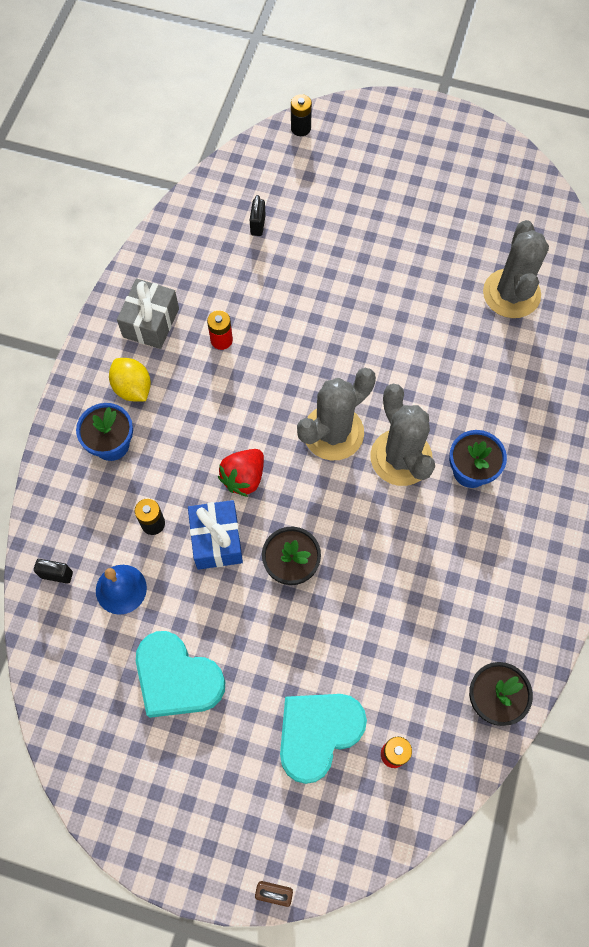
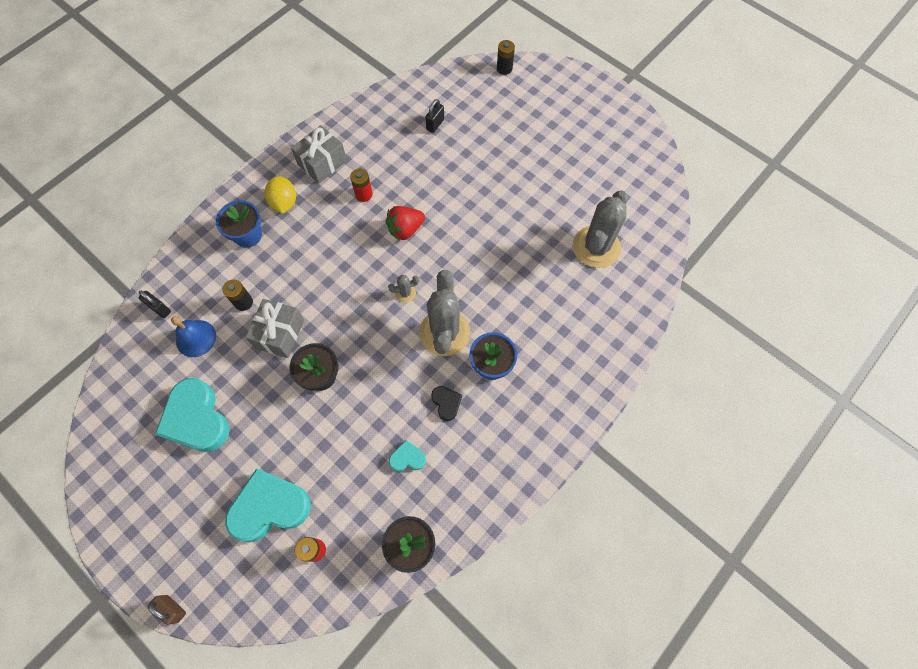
camera: 25 degrees right, 0 degrees up
blue gift [188,500,243,570] -> grey gift [245,299,304,358]
red strawberry [218,449,264,497] -> red strawberry moved to [386,206,425,240]
grey cactus [297,368,376,460] -> grey cactus [388,275,419,303], size x0.42
none -> turquoise heart [389,440,426,472]
none -> black heart [431,386,462,421]

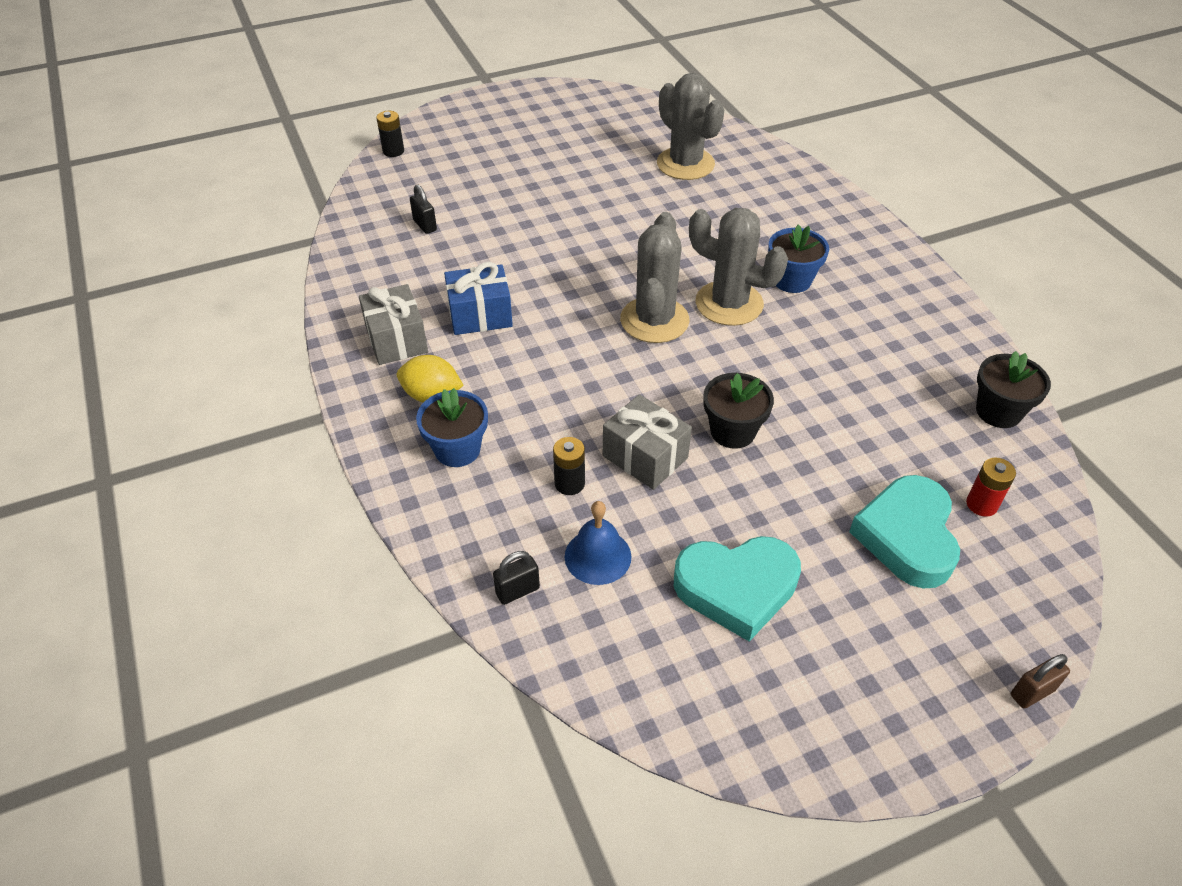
camera: 65 degrees left, 20 degrees down
red battery [350,169,373,202] -> blue gift [444,262,513,335]
red strawberry [386,206,425,240] -> none
grey cactus [388,275,419,303] -> grey cactus [620,212,689,343], size x2.36
turquoise heart [389,440,426,472] -> none
black heart [431,386,462,421] -> none

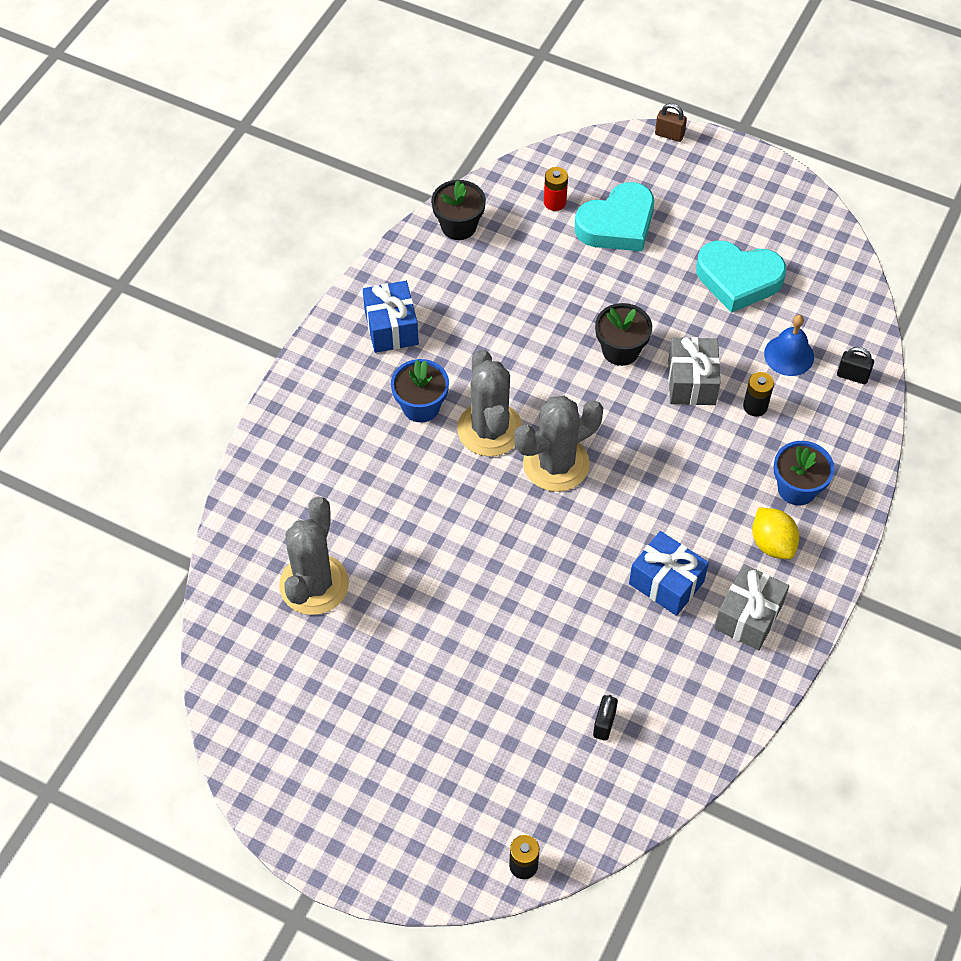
camera: 130 degrees left, 10 degrees up
turquoise heart [674,536,801,642] -> turquoise heart turned 150 degrees clockwise [696,241,786,313]
none -> blue gift [363,281,419,353]

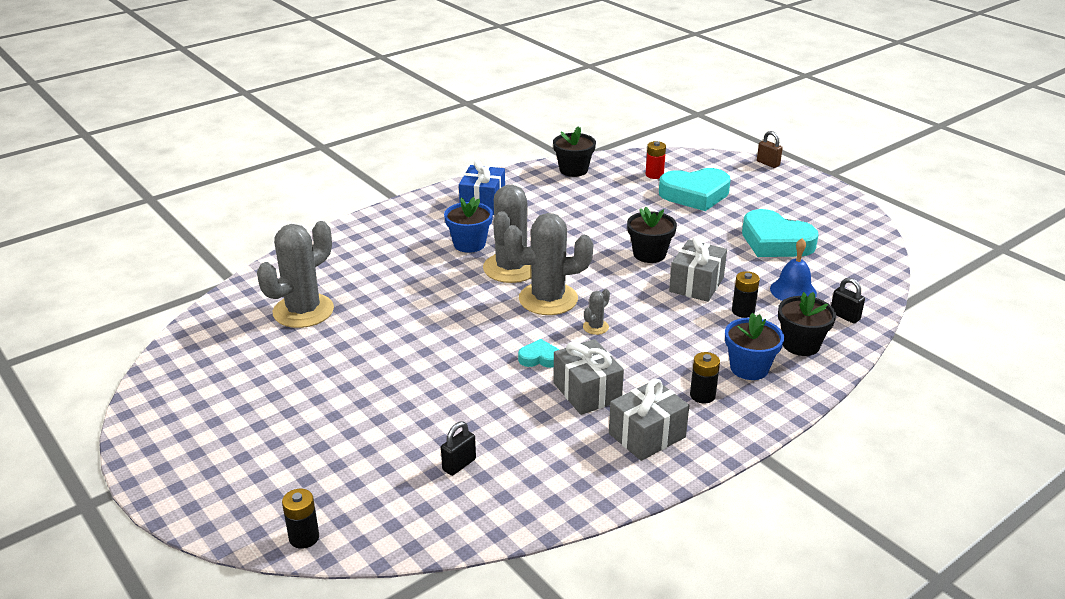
camera: 25 degrees right, 25 degrees down
blue gift [629,531,709,616] -> grey gift [553,339,624,415]
yellow lemon [752,508,799,559] -> black battery [690,352,720,404]
none -> turquoise heart [518,339,559,368]
none -> grey cactus [583,289,610,335]
none -> black flower pot [778,292,836,356]

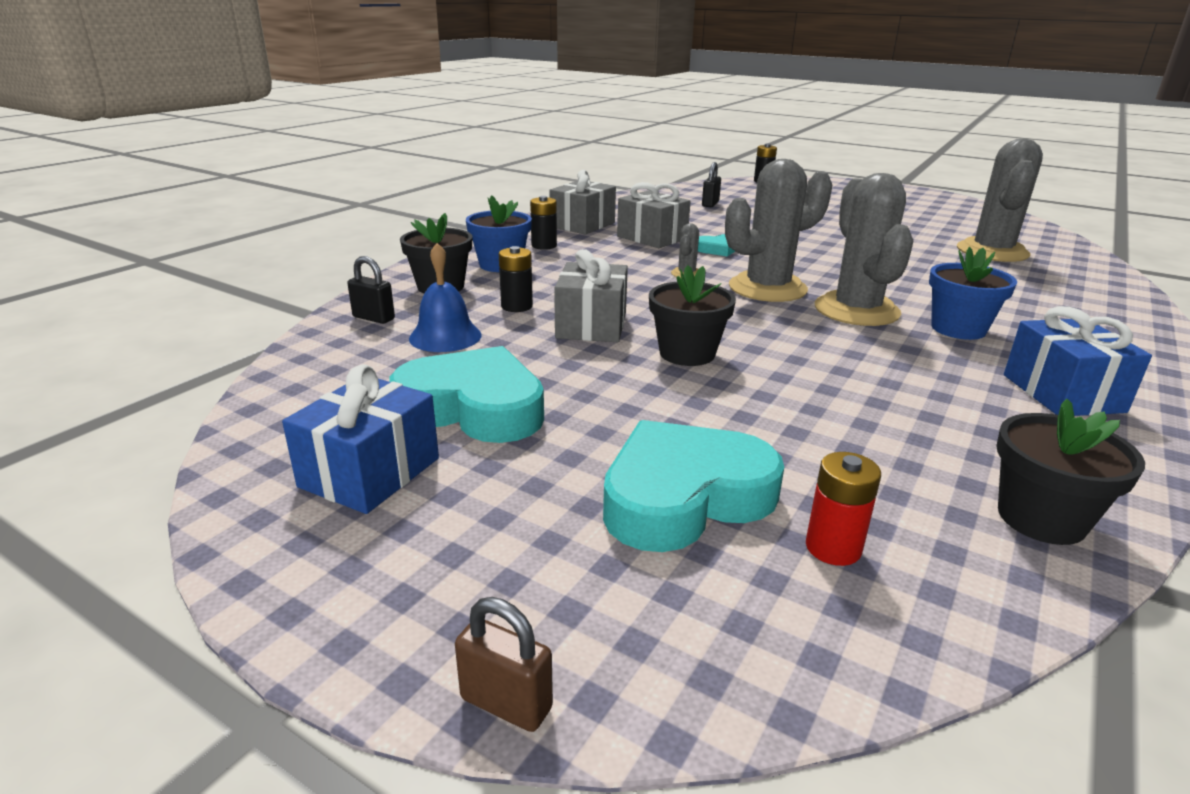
camera: 160 degrees right, 5 degrees down
none -> blue gift [282,364,439,514]

